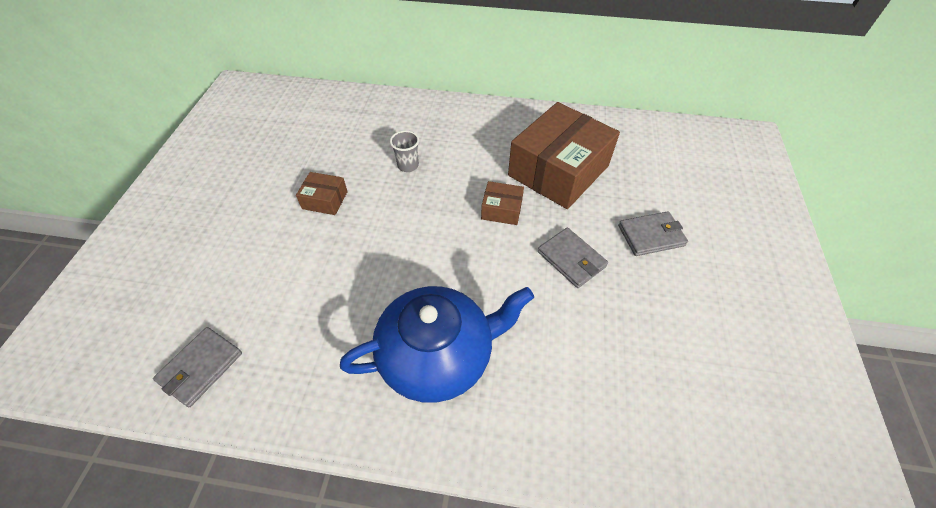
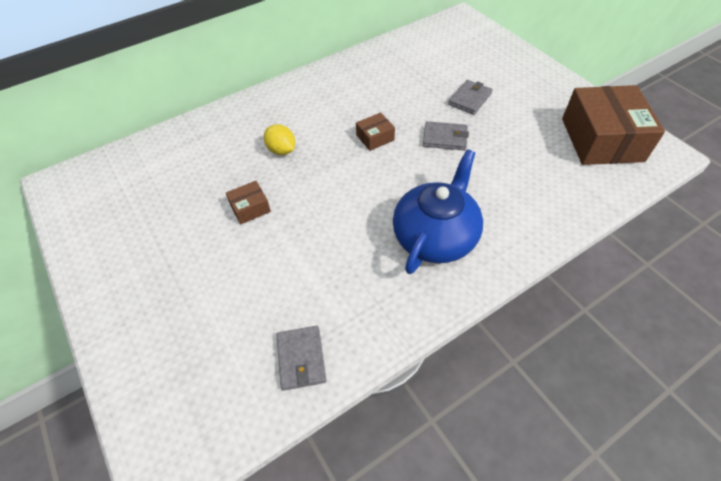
camera: 40 degrees left, 0 degrees up
grey cup [390,130,419,172] -> yellow lemon [264,124,295,155]
brown box [508,102,620,209] -> brown box moved to [562,85,665,165]

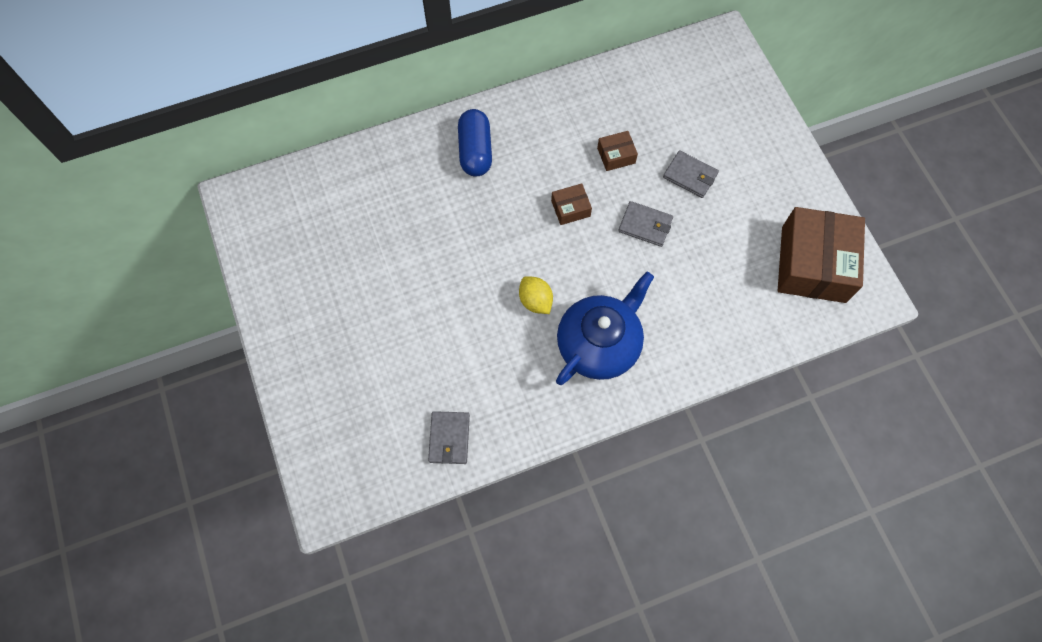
camera: 10 degrees right, 15 degrees up
brown box [226,181,271,225] -> brown box moved to [597,131,638,171]
yellow lemon [264,124,295,155] -> yellow lemon moved to [519,276,553,314]
grey wallet [448,80,493,115] -> grey wallet turned 75 degrees clockwise [663,150,719,198]
none -> blue capsule [458,109,492,176]

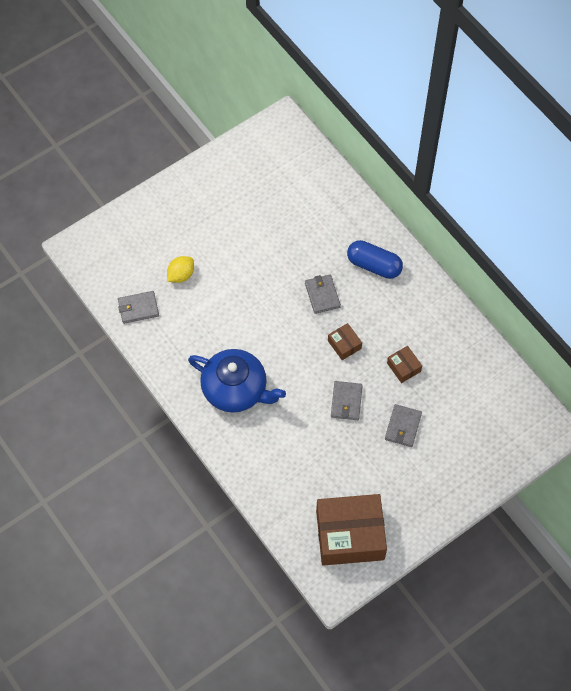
camera: 75 degrees right, 5 degrees down
blue capsule [458,109,492,176] -> blue capsule turned 45 degrees clockwise [347,240,403,279]
yellow lemon [519,276,553,314] -> yellow lemon moved to [167,256,194,283]
none -> grey wallet [305,274,341,314]

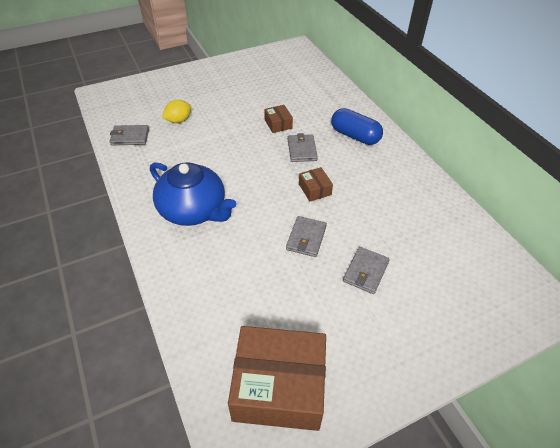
camera: 10 degrees right, 15 degrees down
brown box [387,346,422,383] -> brown box moved to [264,105,293,133]

